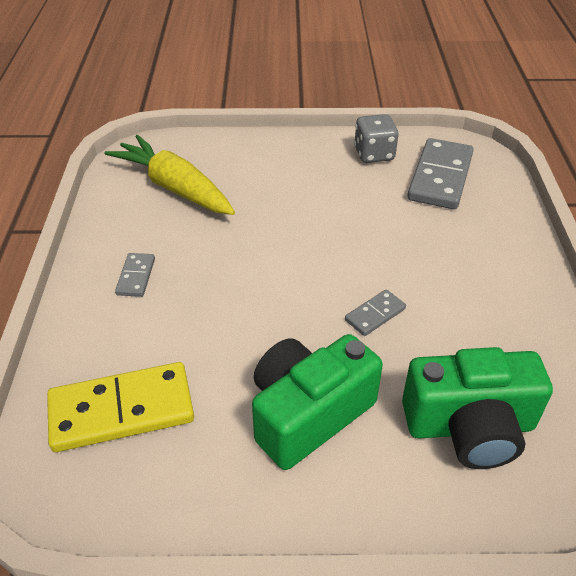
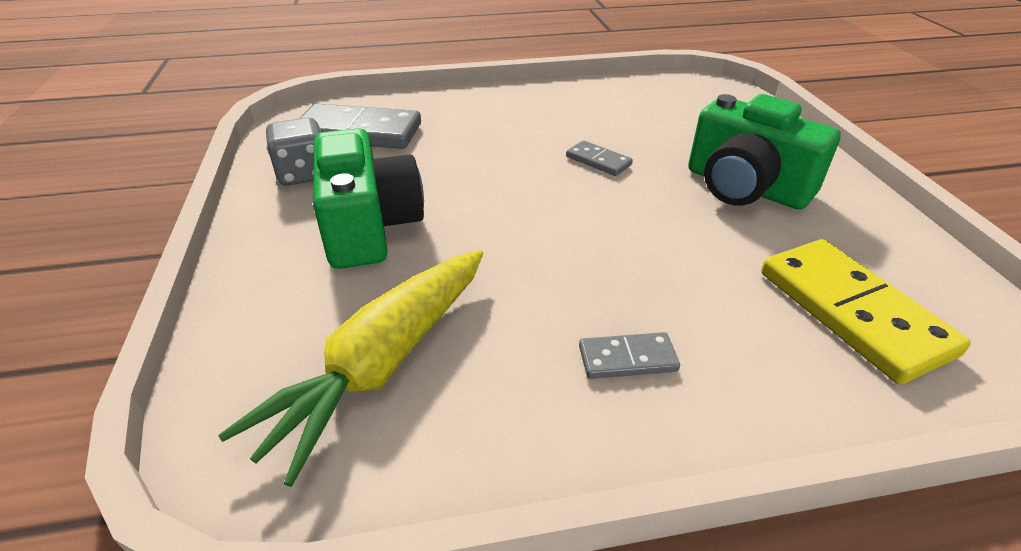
camera: 100 degrees left, 5 degrees down
green camera [402,347,553,469] -> green camera moved to [313,128,424,269]

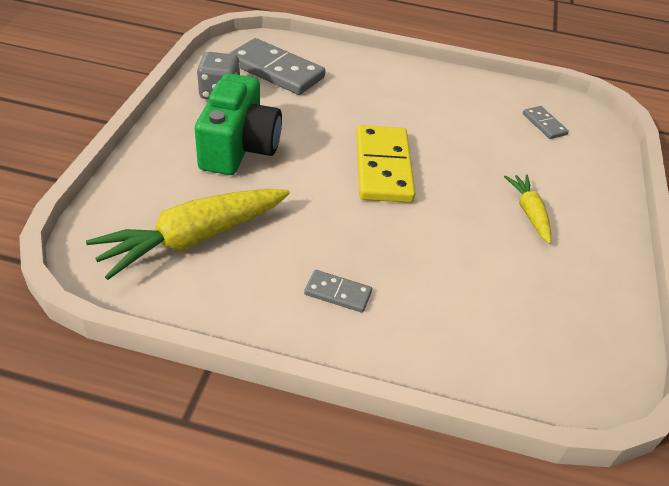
camera: 20 degrees right, 5 degrees up
grey domino [566,140,633,176] -> grey domino moved to [523,106,569,139]
green camera [688,94,841,210] -> yellow carrot [504,175,551,244]
yellow domino [761,239,971,385] -> yellow domino moved to [356,125,415,203]

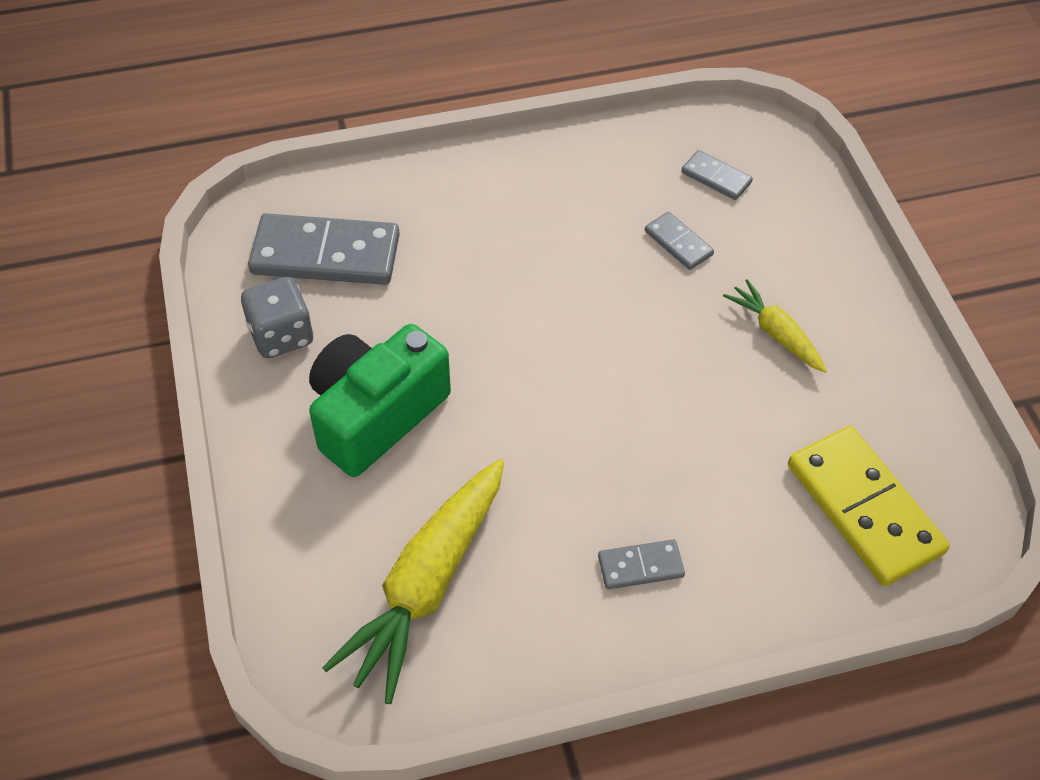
camera: 25 degrees left, 10 degrees up
green camera [195,73,282,175] -> green camera turned 120 degrees counterclockwise [309,324,451,477]
yellow domino [356,125,415,203] -> yellow domino moved to [788,426,950,586]
none -> grey domino [645,212,714,270]

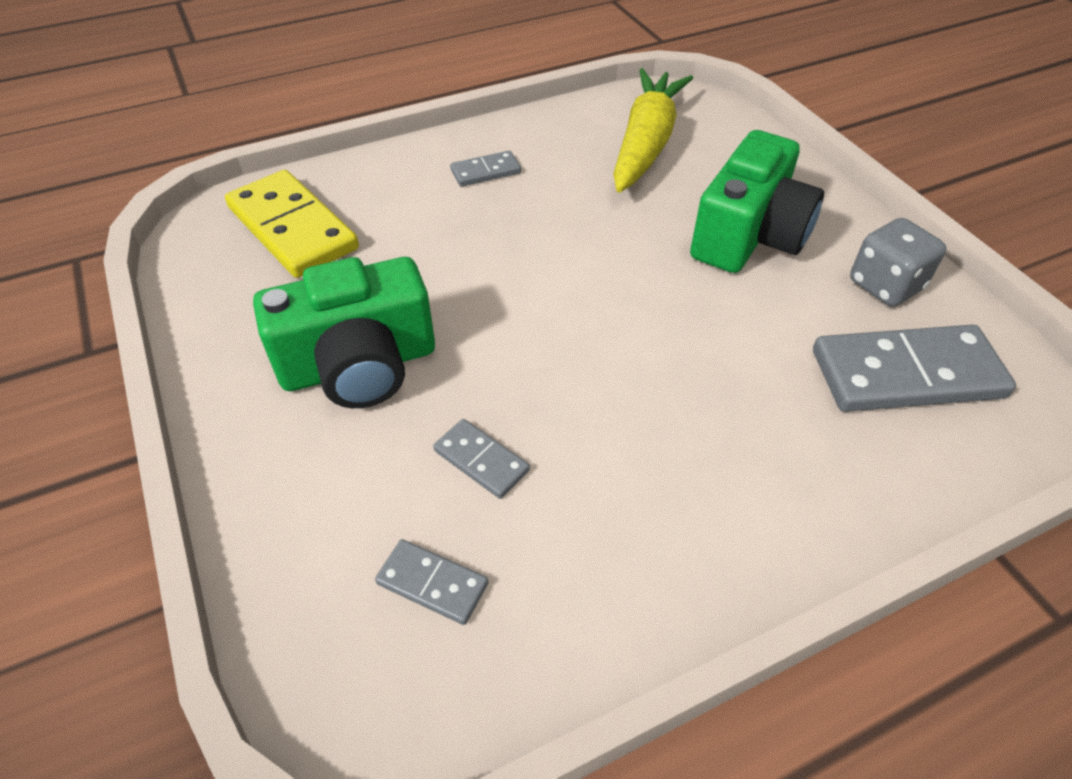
camera: 170 degrees right, 5 degrees down
yellow carrot [723,279,827,373] -> green camera [253,257,435,408]

